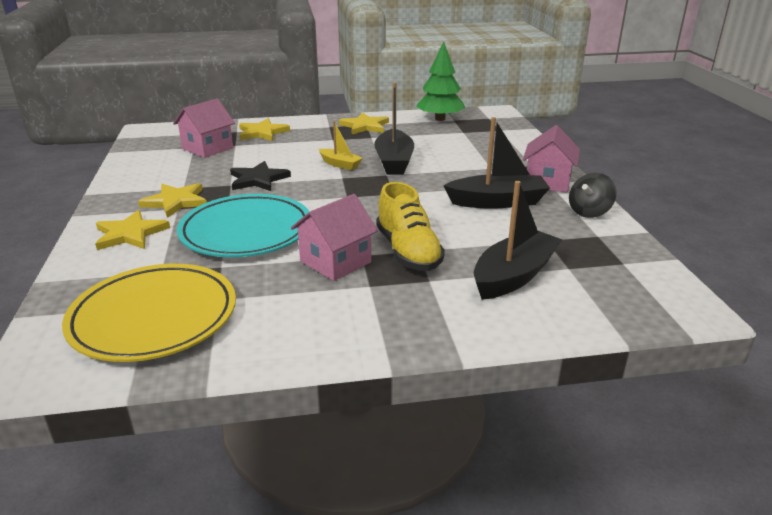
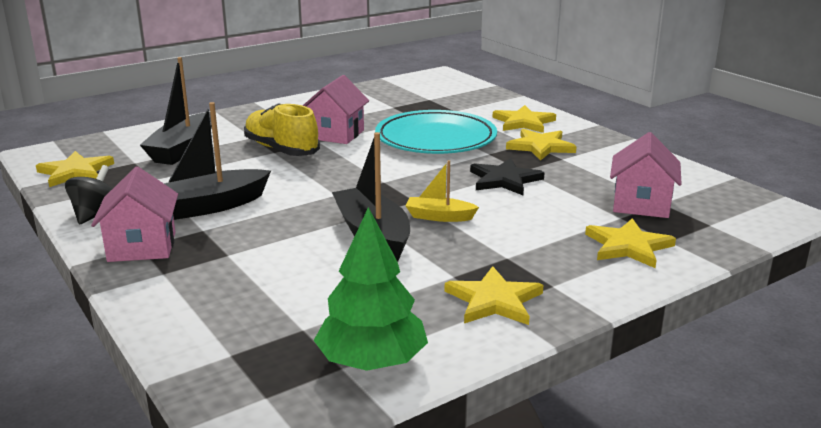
camera: 155 degrees right, 5 degrees down
yellow plate [62,264,236,362] -> none
none -> yellow star [36,151,114,187]

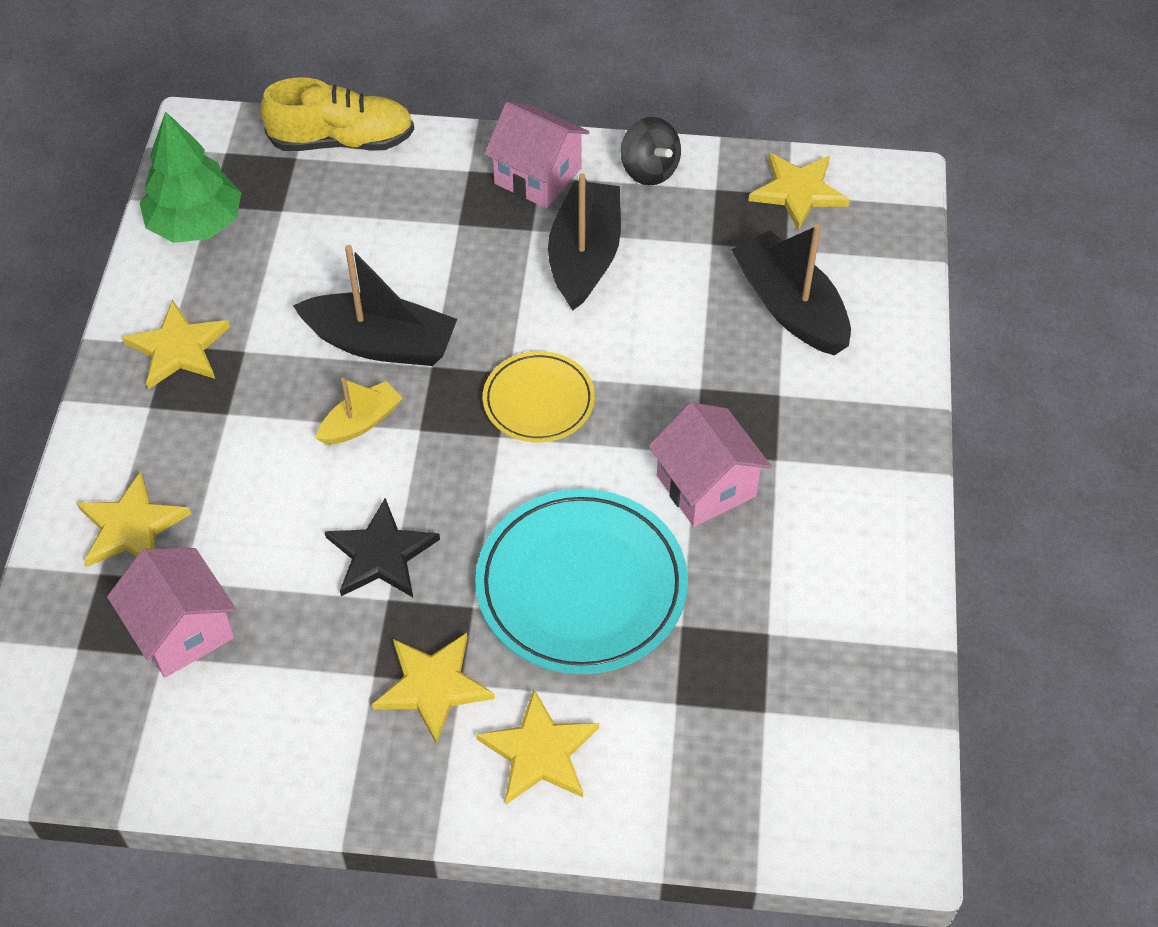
camera: 130 degrees right, 30 degrees up
yellow shoe [244,103,320,156] -> yellow shoe moved to [260,77,414,151]
none -> yellow plate [483,351,595,443]

